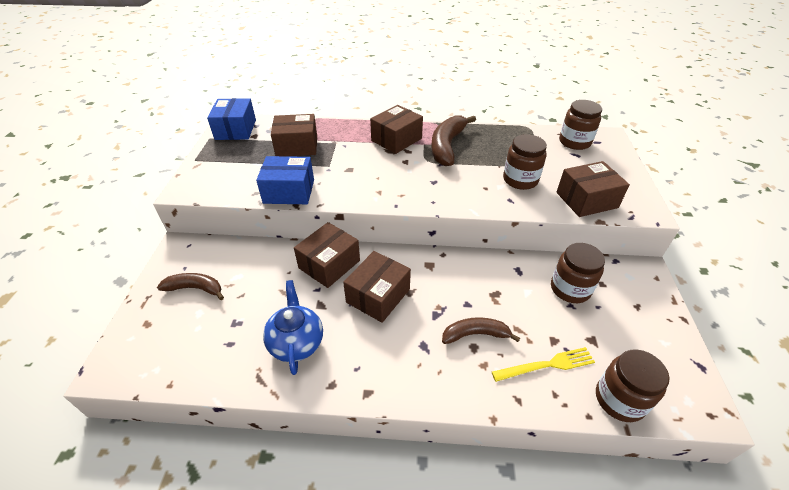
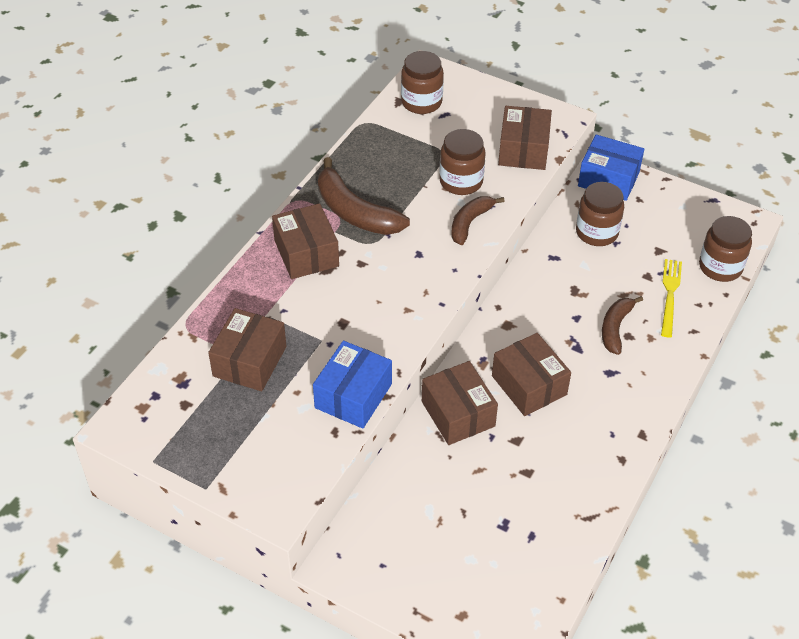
camera: 65 degrees left, 5 degrees up
brown banana [157,273,224,300] -> brown banana moved to [451,196,505,245]
blue box [207,98,256,140] -> blue box moved to [578,135,644,201]
blue teapot [263,280,323,375] -> none

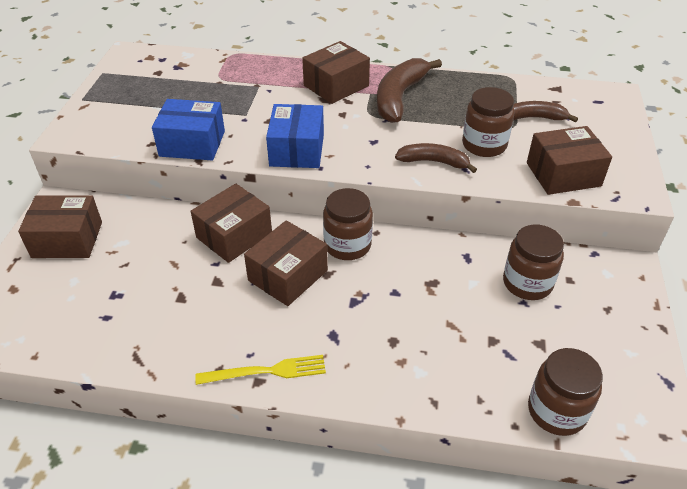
camera: 70 degrees right, 5 degrees down
brown box [208,308,287,391] -> brown box moved to [18,195,102,258]
brown jar [401,51,444,114] -> brown jar moved to [323,188,373,260]
blue box [578,135,644,201] -> blue box moved to [266,104,324,168]
brown banana [602,296,643,355] -> brown banana moved to [513,101,578,122]
yellow fork [661,259,682,338] -> yellow fork moved to [195,355,326,385]

